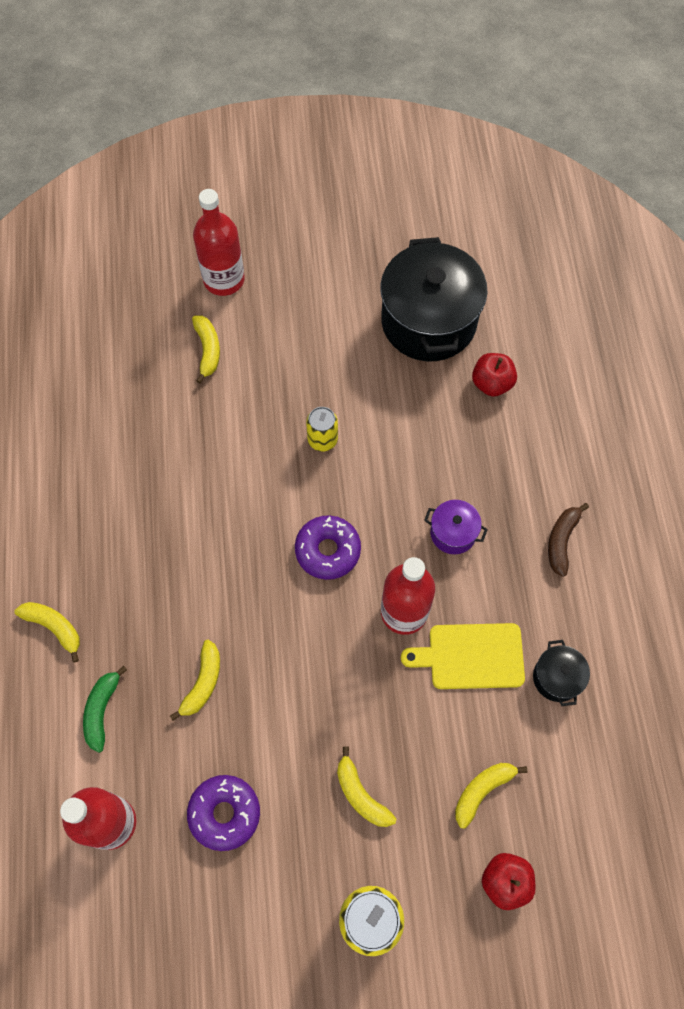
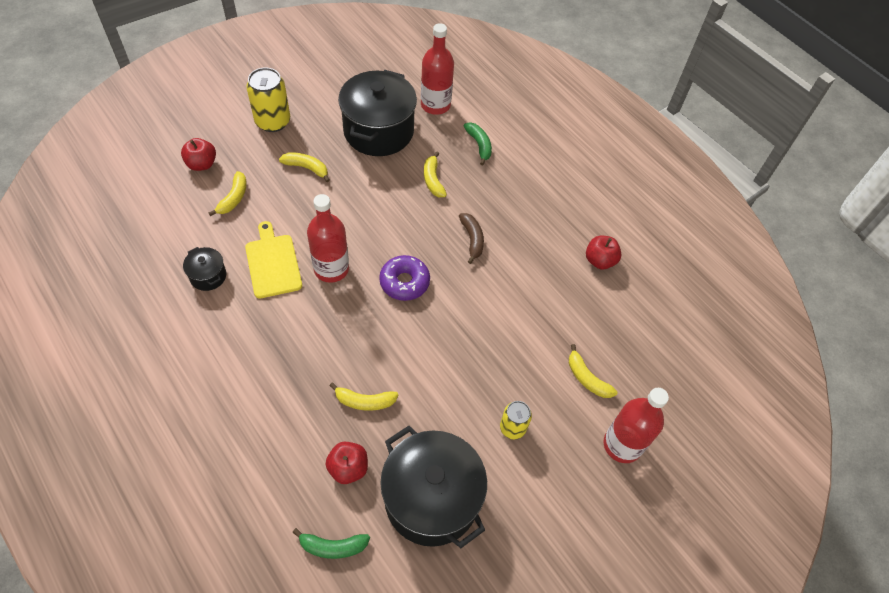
camera: 145 degrees right, 10 degrees down
yellow banana [14,602,80,662] -> yellow banana moved to [329,382,399,411]
purple donut [187,775,260,851] -> black pot [338,70,417,156]
yellow can [306,407,338,452] -> yellow can moved to [500,401,532,440]
yellow cutting board [401,623,525,689] -> yellow cutting board turned 75 degrees counterclockwise [245,221,302,298]
purple pot [424,500,488,554] -> none
brown banana [548,503,589,577] -> brown banana moved to [459,213,484,264]
none -> green banana [292,528,370,559]
none -> red apple [586,236,622,269]

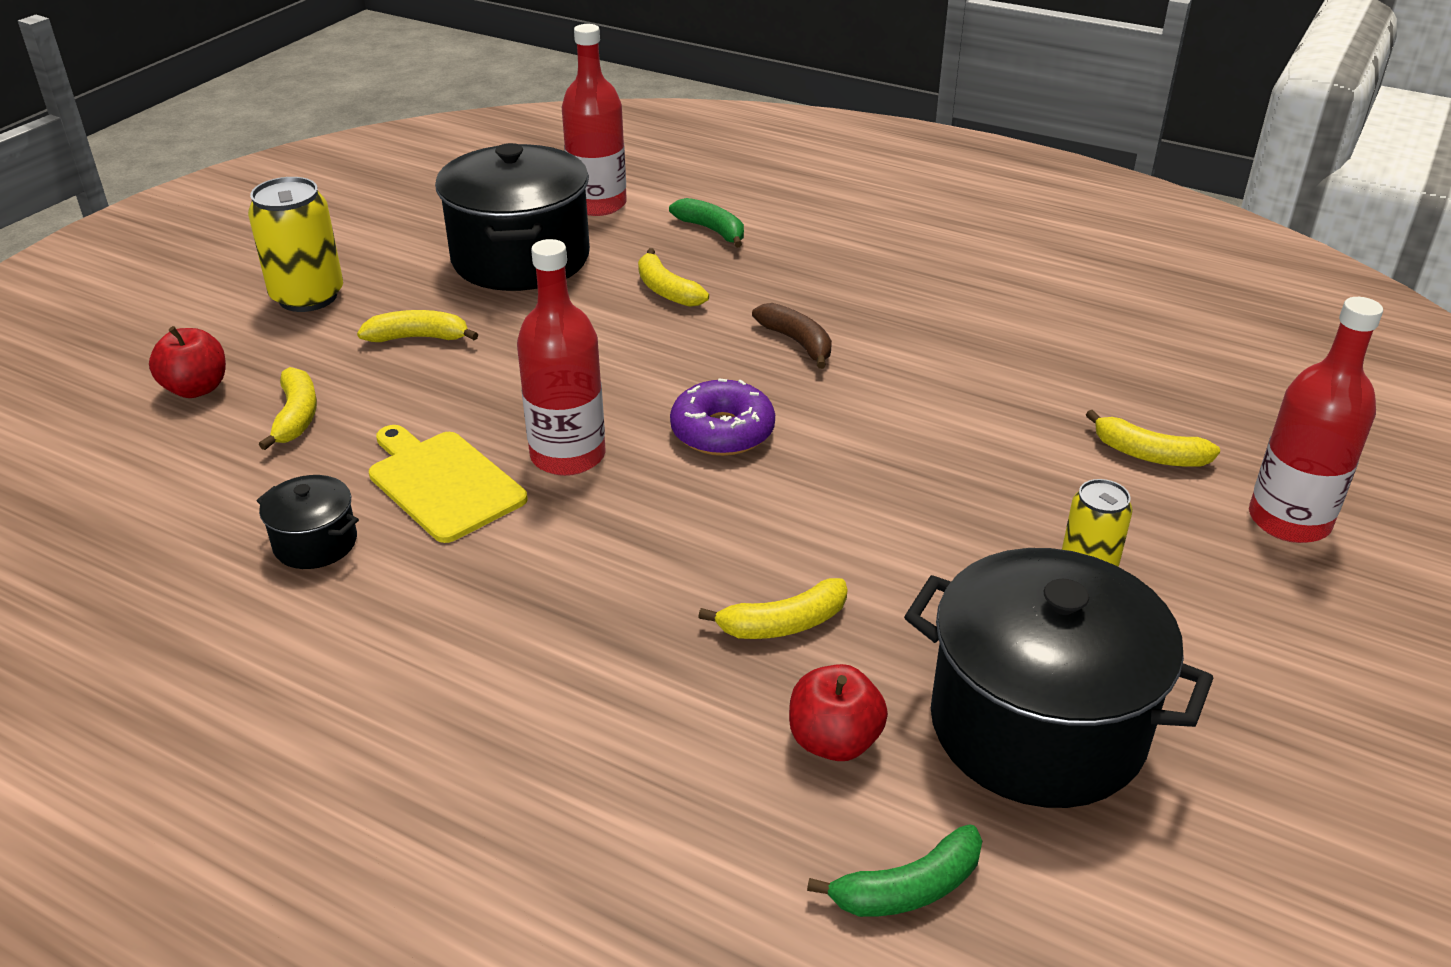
camera: 20 degrees left, 20 degrees down
red apple [586,236,622,269] -> none

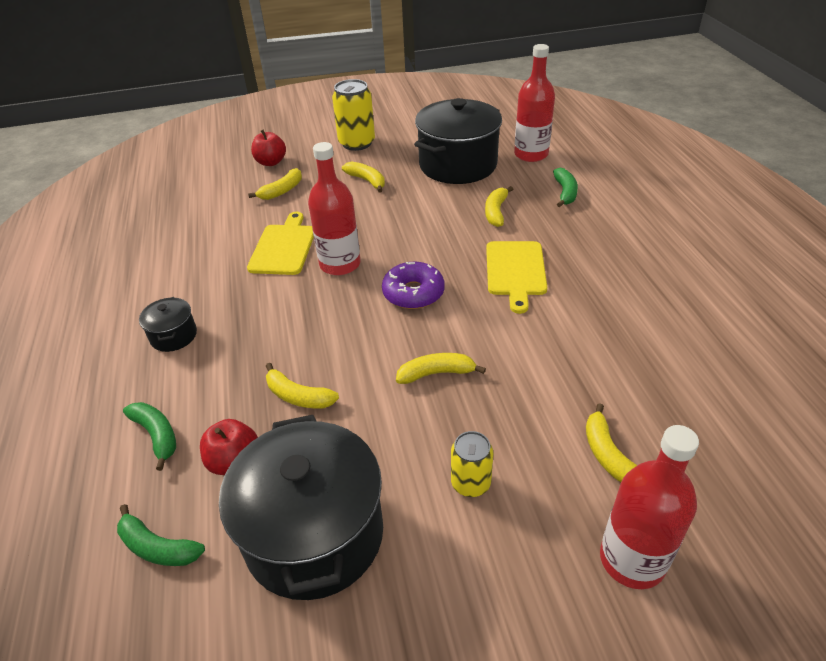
camera: 50 degrees right, 5 degrees up
black pot [257,475,359,569] -> black pot moved to [139,297,197,352]
brown banana [752,303,832,369] -> yellow cutting board [486,241,547,314]
none -> green banana [123,402,176,471]
none -> yellow banana [396,353,486,384]

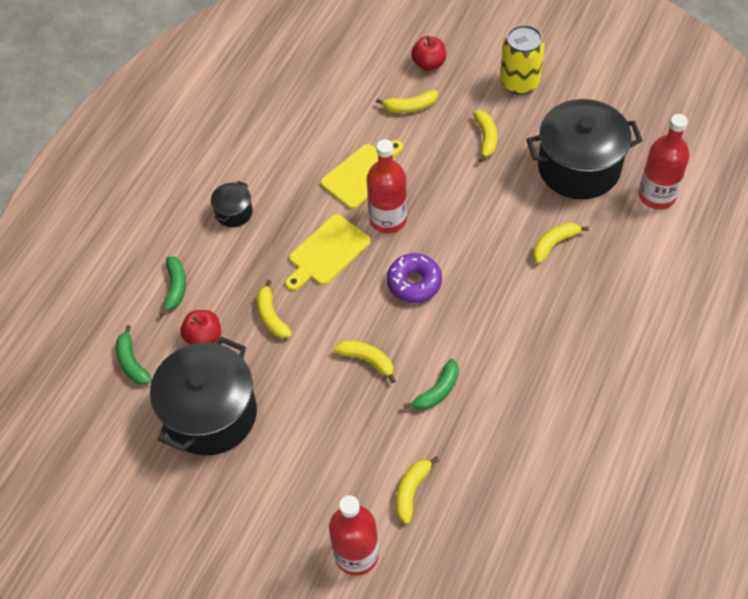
camera: 40 degrees right, 15 degrees up
yellow can [451,431,493,497] -> none
yellow cutting board [486,241,547,314] -> yellow cutting board moved to [286,214,371,291]
green banana [553,168,578,207] -> green banana moved to [403,359,459,410]

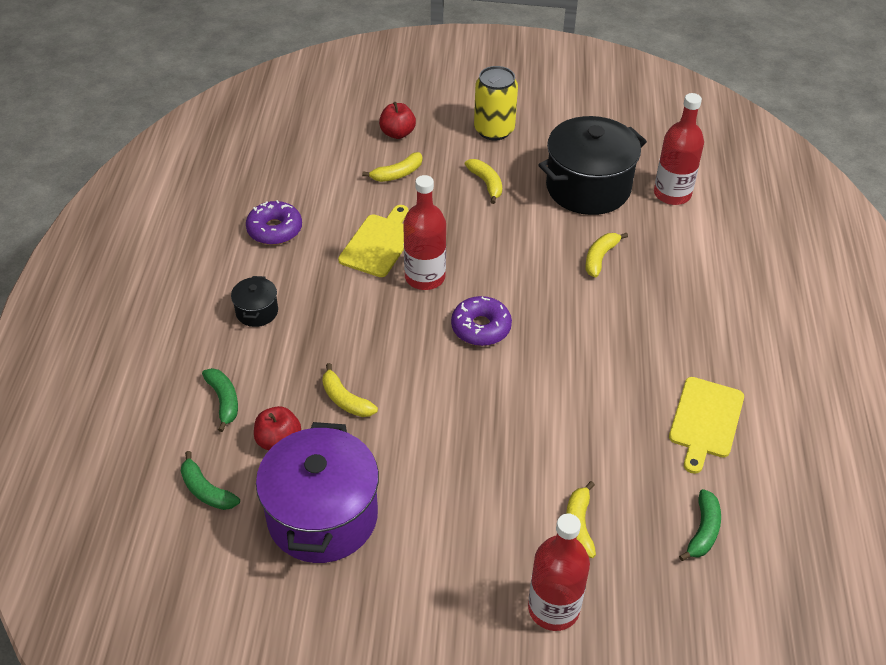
camera: 25 degrees left, 10 degrees down
black pot [150,337,257,455] -> purple pot [256,422,379,563]
yellow cutting board [286,214,371,291] -> yellow cutting board moved to [669,377,744,474]
yellow banana [333,340,396,383] -> none
green banana [403,359,459,410] -> green banana moved to [679,489,721,561]
none -> purple donut [246,200,302,245]

